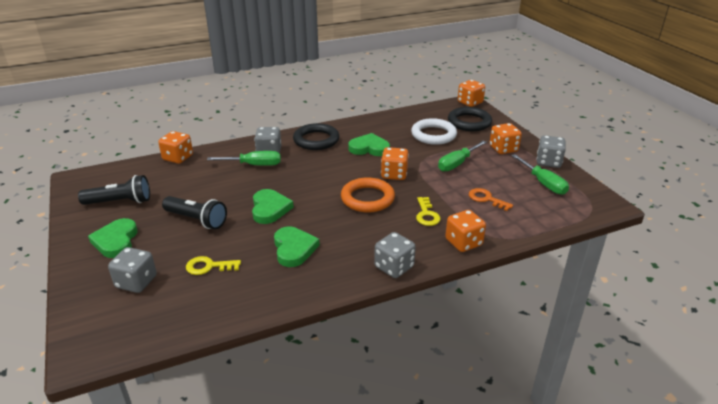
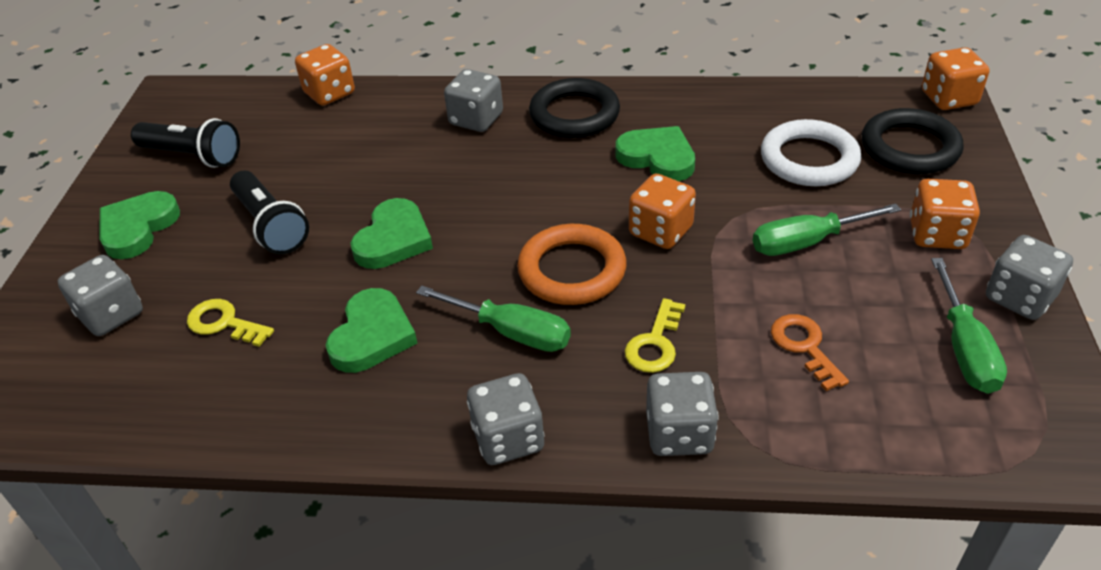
camera: 30 degrees right, 10 degrees up
green screwdriver [207,151,281,166] -> green screwdriver moved to [416,286,571,352]
orange dice [445,210,486,252] -> grey dice [646,372,719,456]

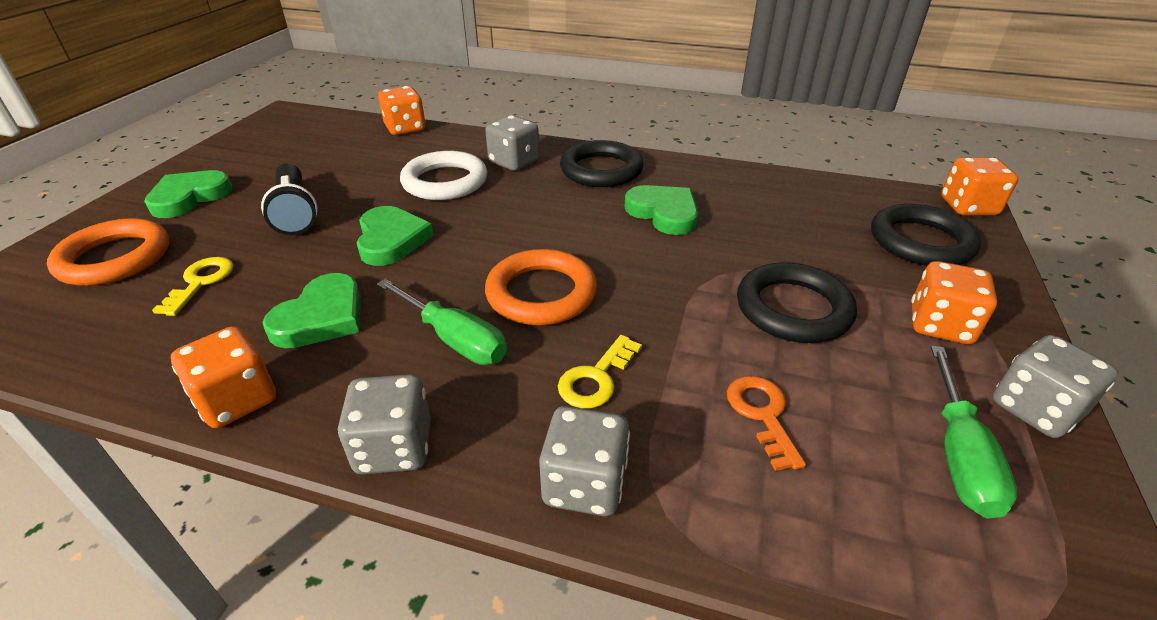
camera: 10 degrees right, 5 degrees down
grey dice [58,255,143,336] -> orange ring [47,218,169,286]
black flashlight [131,118,240,168] -> none
yellow key [187,299,274,347] -> yellow key turned 60 degrees clockwise [152,257,233,316]
green heart [351,198,433,269] -> green heart turned 45 degrees counterclockwise [357,206,434,266]
orange dice [629,173,696,249] -> orange dice moved to [171,326,276,428]
green screwdriver [753,204,901,256] -> black ring [737,262,857,343]
white ring [761,119,861,186] -> white ring moved to [400,151,487,200]

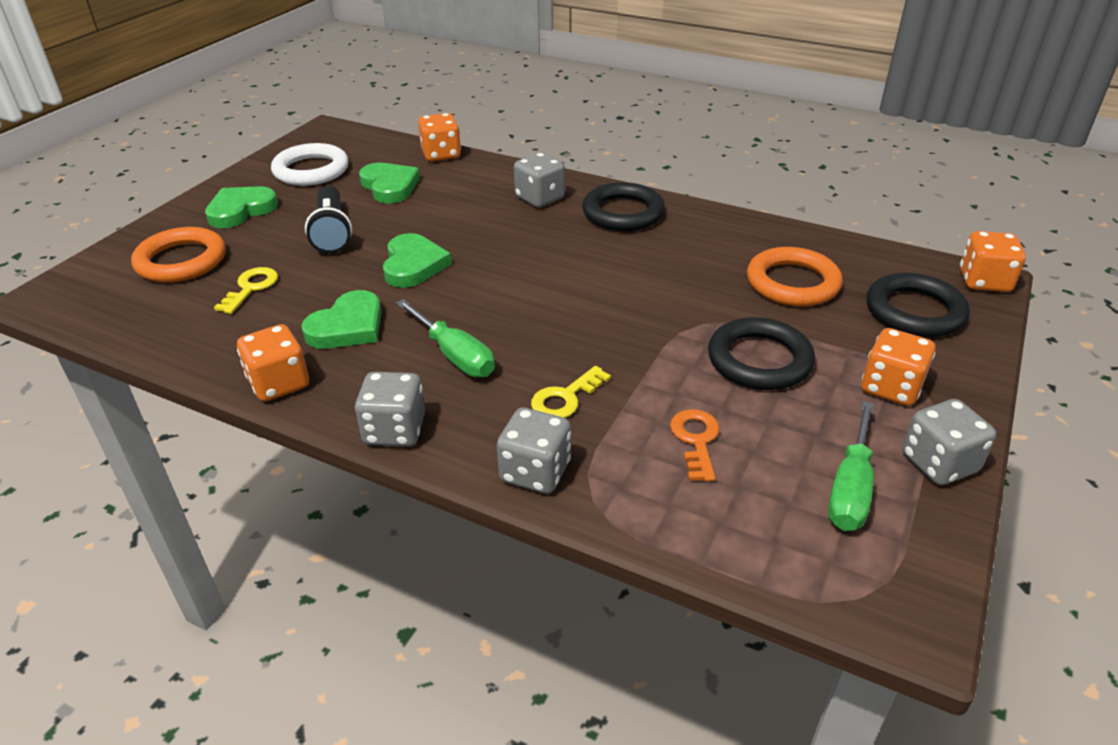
camera: 10 degrees right, 0 degrees up
white ring [400,151,487,200] -> white ring moved to [271,143,349,186]
orange ring [485,249,597,326] -> orange ring moved to [747,247,843,307]
green heart [624,185,698,235] -> green heart moved to [359,163,420,203]

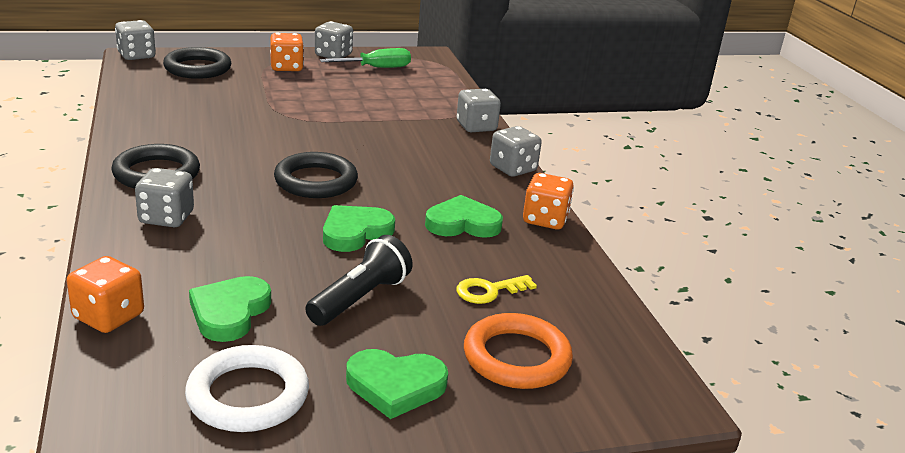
camera: 135 degrees left, 10 degrees down
green screwdriver [396,299,495,377] -> none
yellow key [531,366,611,418] -> none
orange key [670,409,720,482] -> none
black ring [708,317,815,390] -> black ring moved to [274,152,358,198]
orange ring [747,247,843,307] -> none
orange dice [960,231,1026,292] -> grey dice [115,20,156,60]

